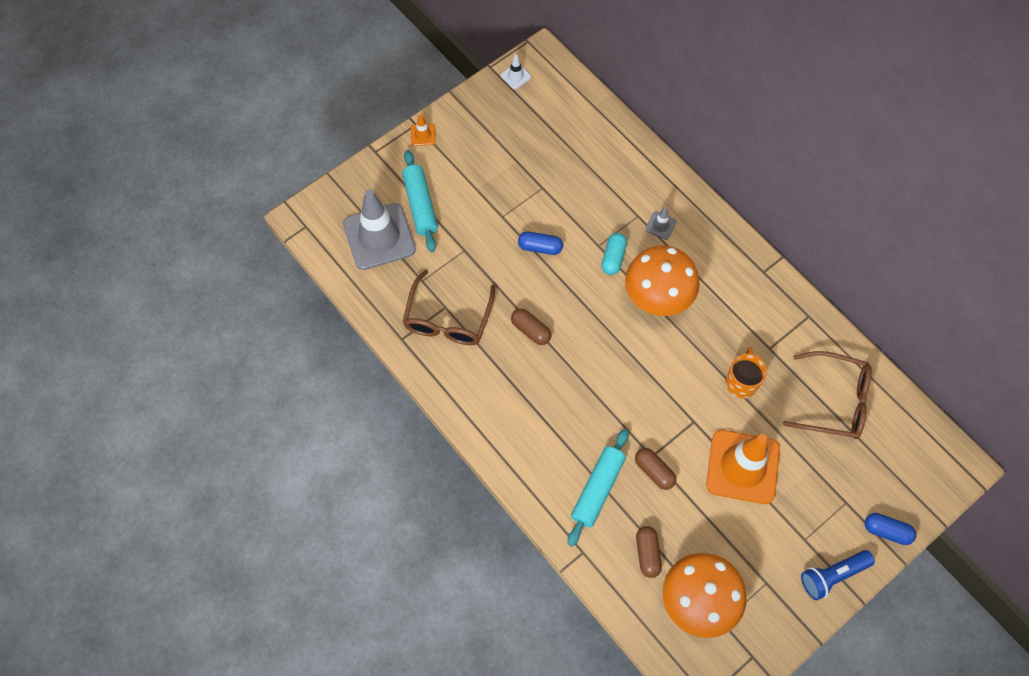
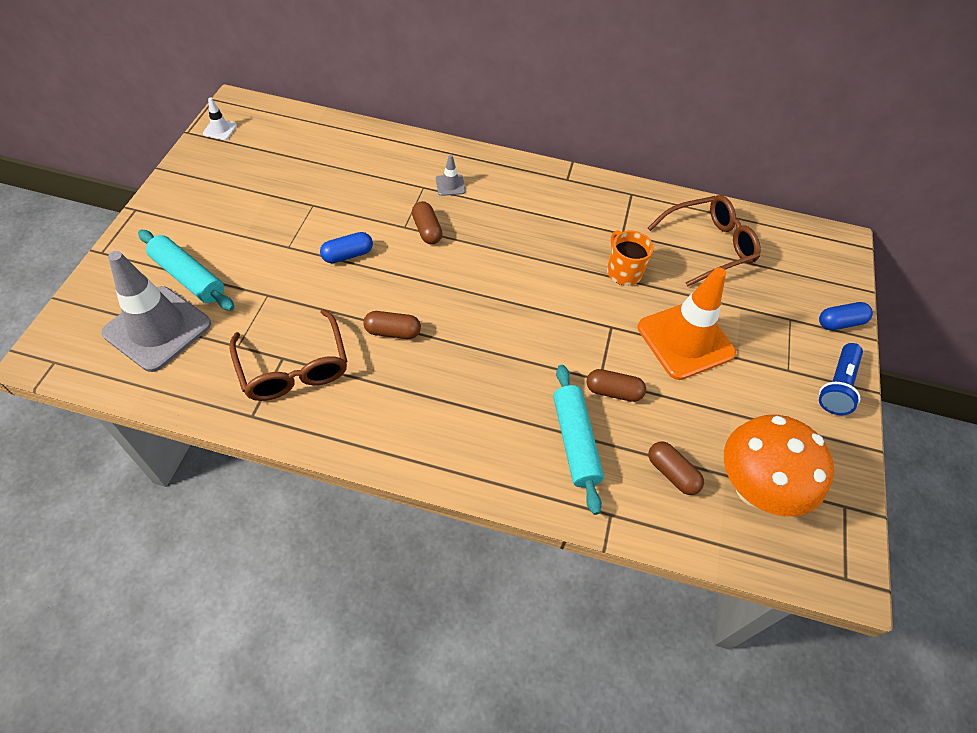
camera: 40 degrees left, 10 degrees down
orange traffic cone [411,114,436,146] -> none
turquoise capsule [601,233,627,275] -> brown capsule [412,201,443,244]
orange mushroom [625,245,700,316] -> none

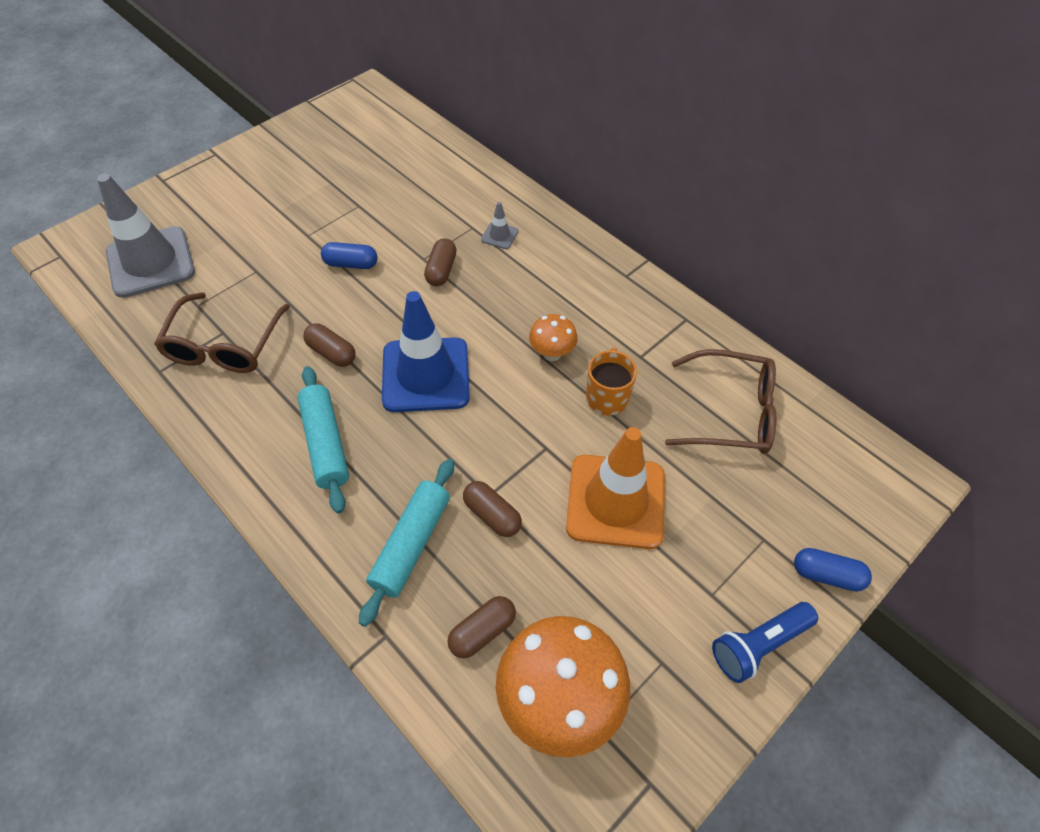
camera: 35 degrees right, 0 degrees up
turquoise rolling pin [138,230,234,311] -> turquoise rolling pin moved to [297,366,349,514]
white traffic cone [203,97,237,140] -> none
brown capsule [648,442,704,495] -> brown capsule turned 60 degrees clockwise [448,596,516,658]
none -> blue traffic cone [382,291,470,412]
none -> orange mushroom [529,314,578,361]

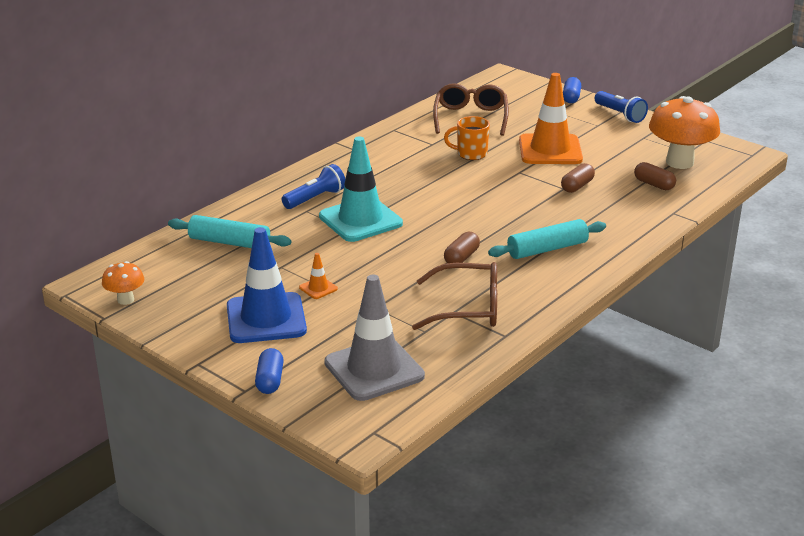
camera: 95 degrees left, 25 degrees down
blue capsule [321,242,378,269] -> blue capsule moved to [255,348,284,394]
turquoise rolling pin [359,459,454,627] -> turquoise rolling pin moved to [168,215,291,248]
blue traffic cone [382,291,470,412] -> blue traffic cone moved to [227,227,307,343]
brown capsule [424,238,457,286] -> turquoise traffic cone [319,136,403,242]
grey traffic cone [481,202,518,249] -> blue flashlight [282,164,345,209]
orange mushroom [529,314,578,361] -> orange mushroom moved to [102,261,145,305]
none -> orange traffic cone [299,253,338,299]

